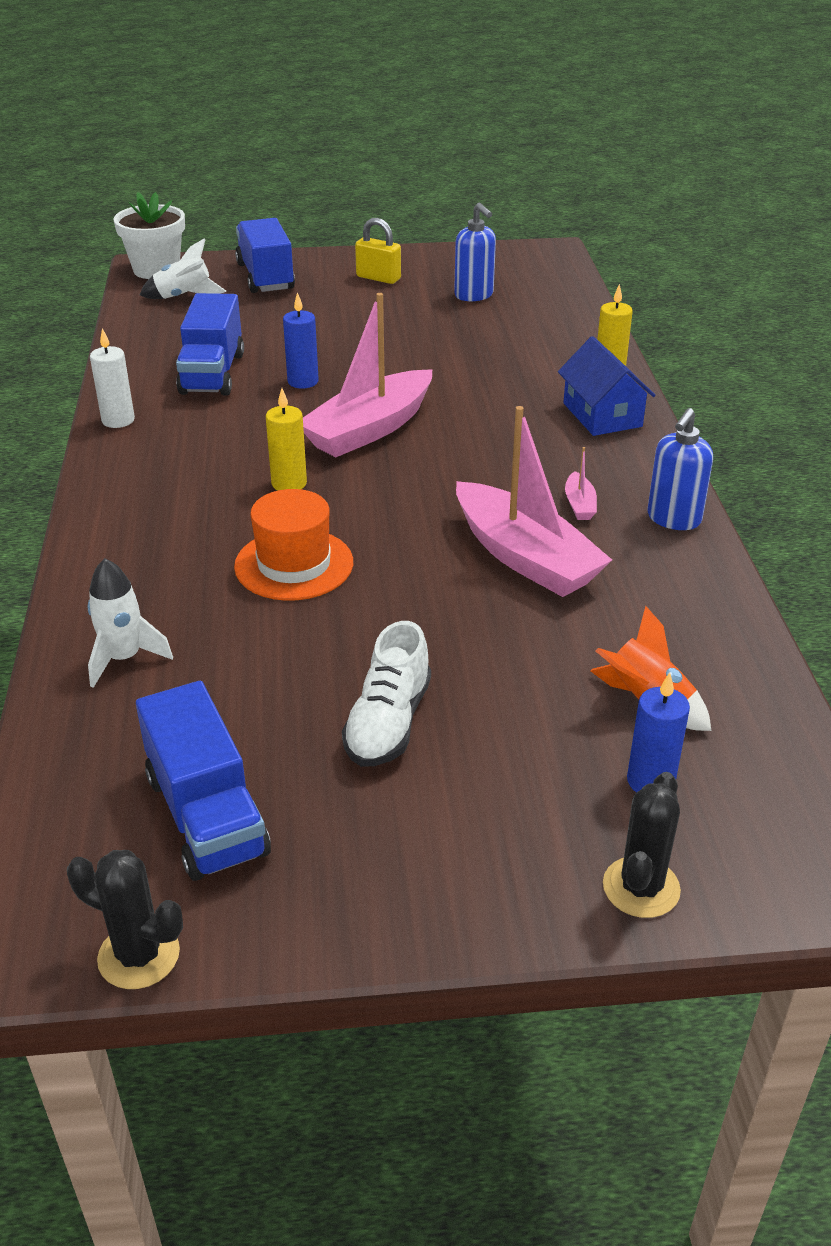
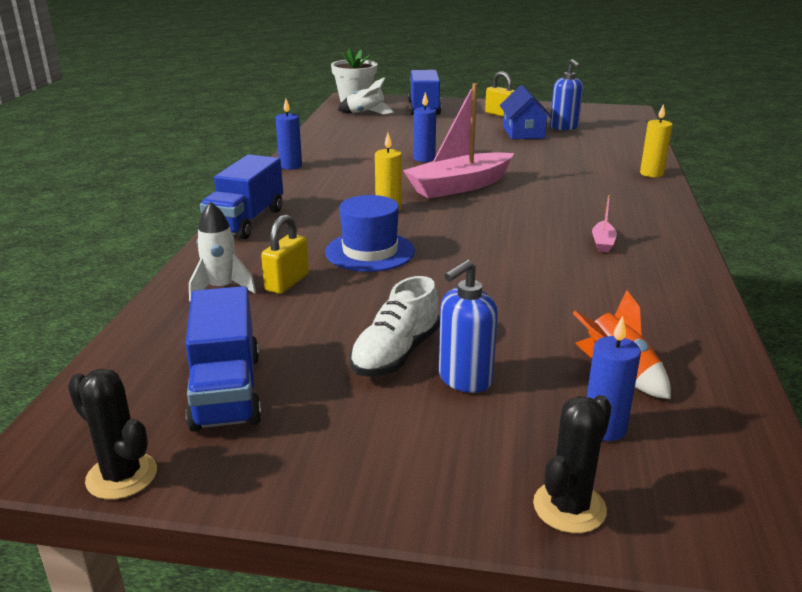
camera: 15 degrees right, 10 degrees down
white candle [90,328,135,428] -> blue candle [276,99,302,170]
blue truck [176,293,244,396] -> blue truck moved to [200,155,283,239]
orange hat [234,489,353,601] -> blue hat [325,195,415,272]
pink boat [456,406,612,597] -> none
blue house [558,336,656,436] -> blue house moved to [500,85,552,139]
blue soap dispenser [648,408,713,530] -> blue soap dispenser moved to [439,260,498,393]
none -> yellow padlock [261,215,309,294]

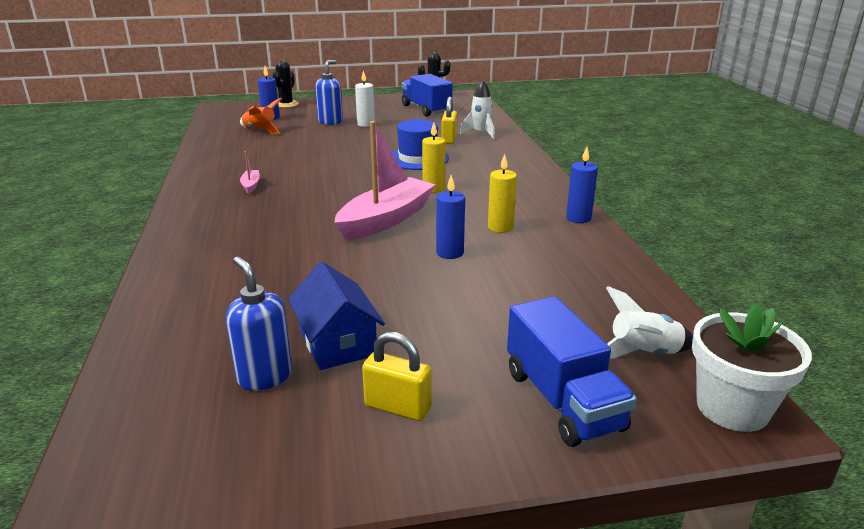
camera: 160 degrees right, 0 degrees up
blue truck [200,155,283,239] -> none
white shoe [349,276,440,376] -> white candle [355,70,375,127]
yellow candle [640,104,673,177] -> yellow candle moved to [488,154,517,233]

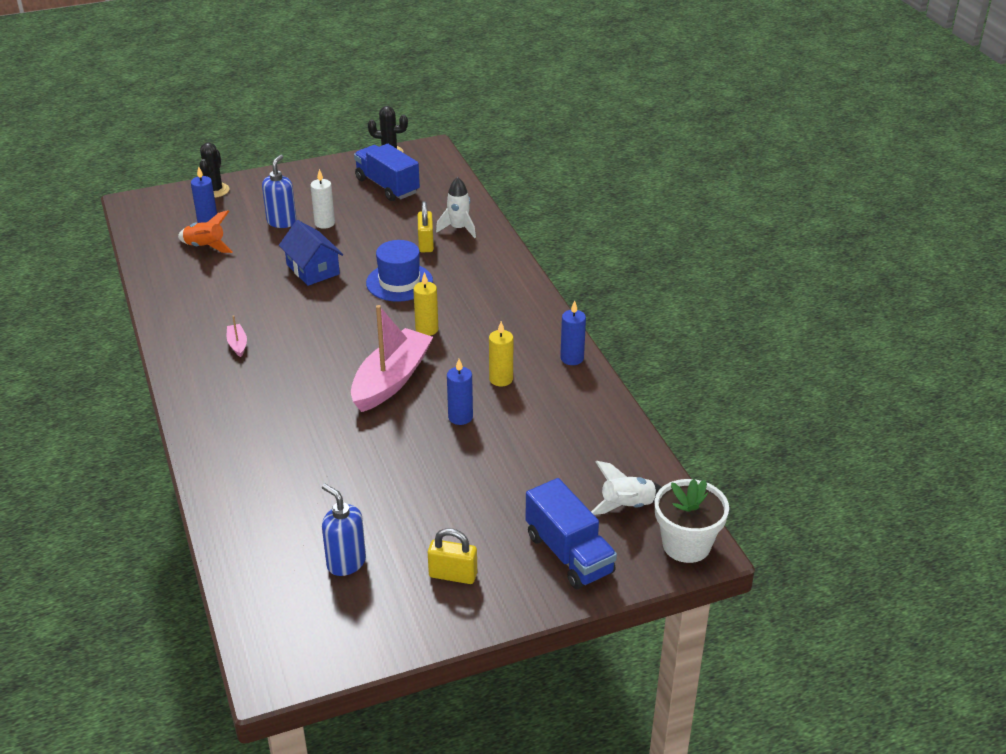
camera: 10 degrees left, 10 degrees up
blue house [288,262,385,370] -> blue house moved to [279,220,343,286]

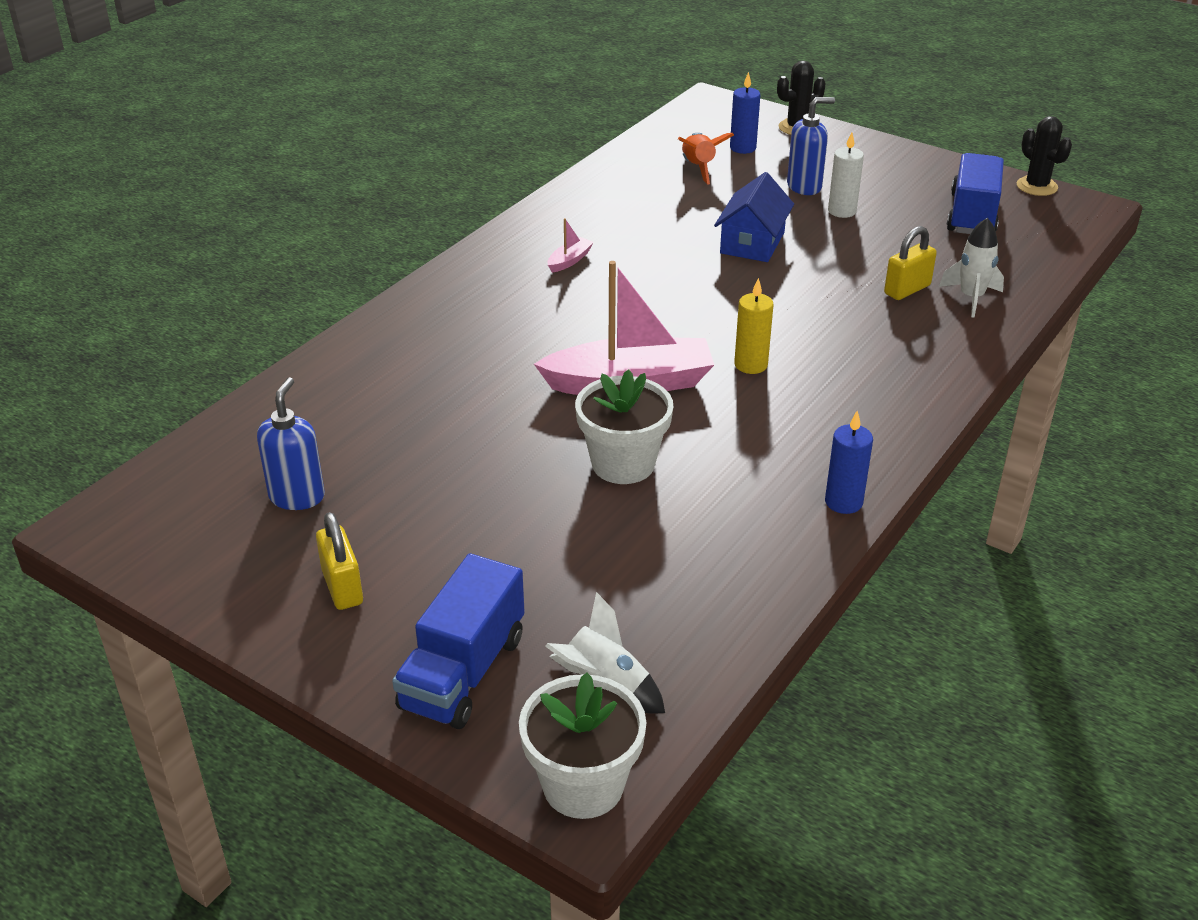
camera: 55 degrees right, 0 degrees up
blue hat [366,240,433,302] -> none
blue candle [447,359,473,425] -> white flower pot [575,370,673,484]
yellow candle [489,321,513,386] -> none

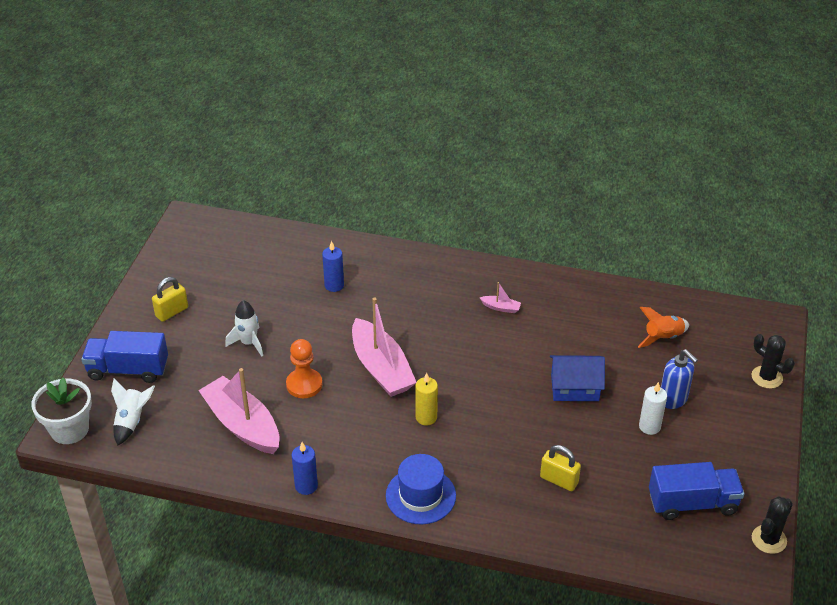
camera: 70 degrees right, 5 degrees up
blue soap dispenser [257,377,325,510] -> none
white flower pot [575,370,673,484] -> orange pawn [286,339,322,398]
blue candle [730,72,760,154] -> blue candle moved to [322,241,344,292]
white rocket [939,218,1004,318] -> white rocket moved to [225,300,263,356]
none -> pink boat [198,368,279,454]
none -> blue hat [386,454,456,524]

